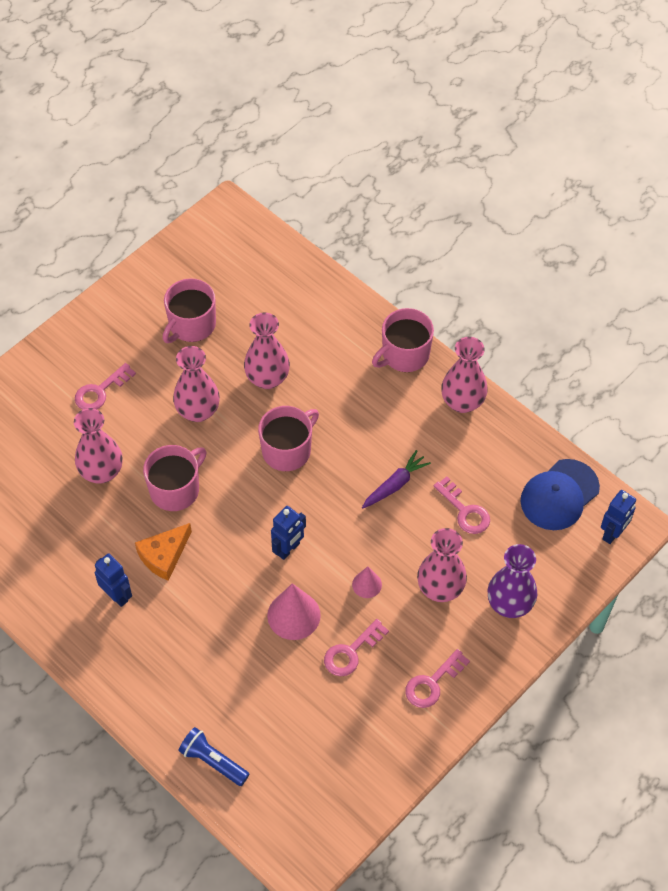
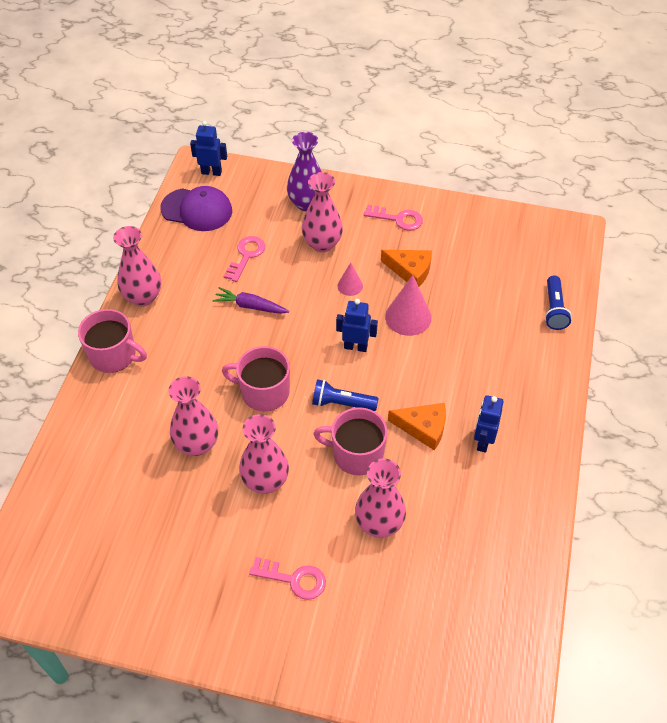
camera: 120 degrees left, 5 degrees down
pink mug [163,279,216,343] -> none
pink key [324,619,389,676] -> orange cheese [381,250,432,287]
blue cap [520,459,600,530] -> purple cap [160,186,232,231]
none -> blue flashlight [312,379,379,411]

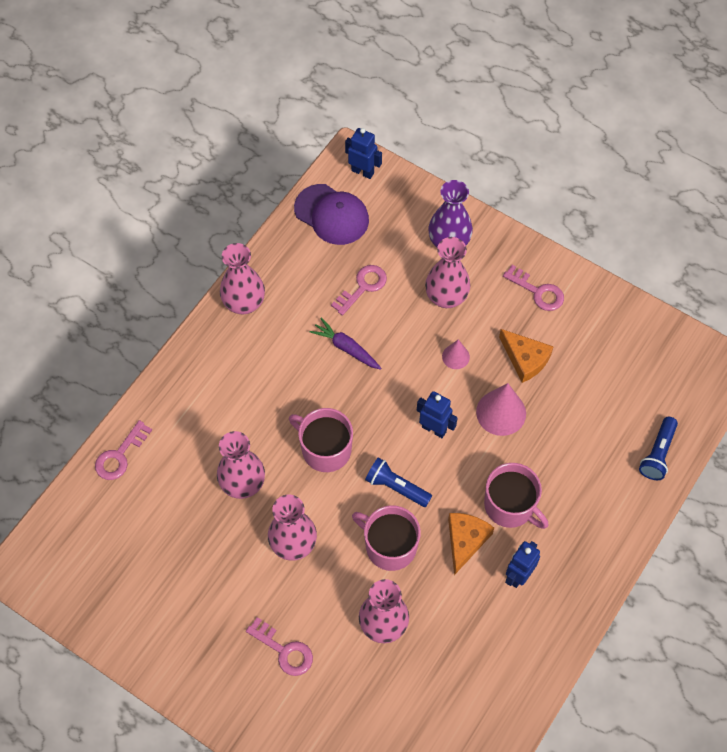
camera: 20 degrees right, 10 degrees up
pink mug [78,309,147,373] -> pink mug moved to [484,463,549,529]
orange cheese [388,403,446,450] -> orange cheese turned 105 degrees counterclockwise [448,513,494,575]
none -> pink key [95,420,152,480]

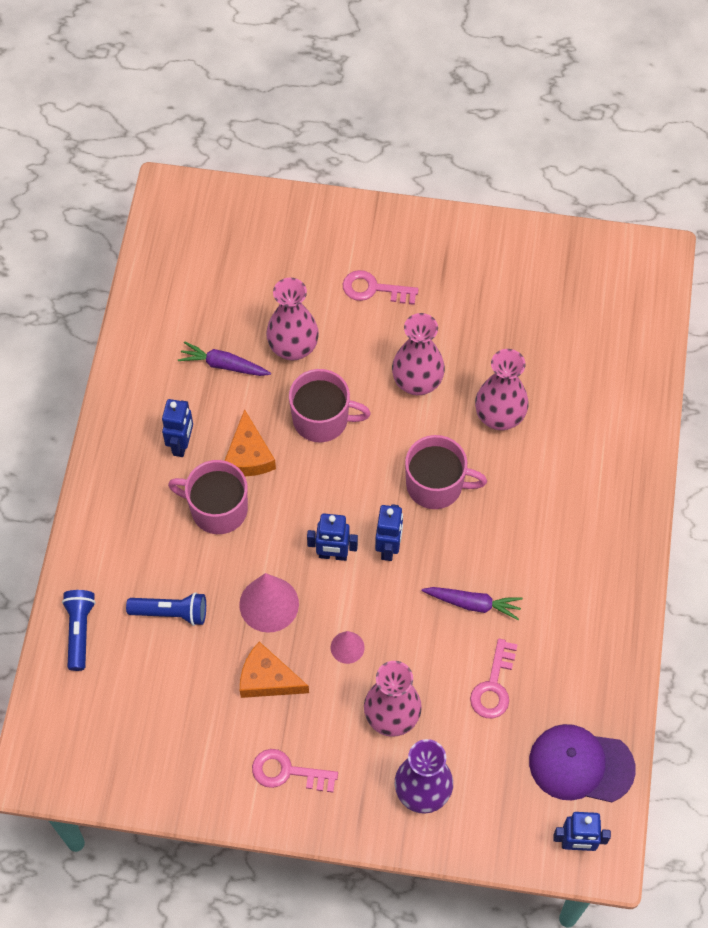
camera: 155 degrees right, 0 degrees up
pink key [95,420,152,480] -> none
pink vase [220,243,265,314] -> none
blue flashlight [365,458,432,507] -> blue flashlight moved to [126,592,206,626]
none -> purple carrot [178,341,271,376]
none -> blue robot [375,504,403,561]

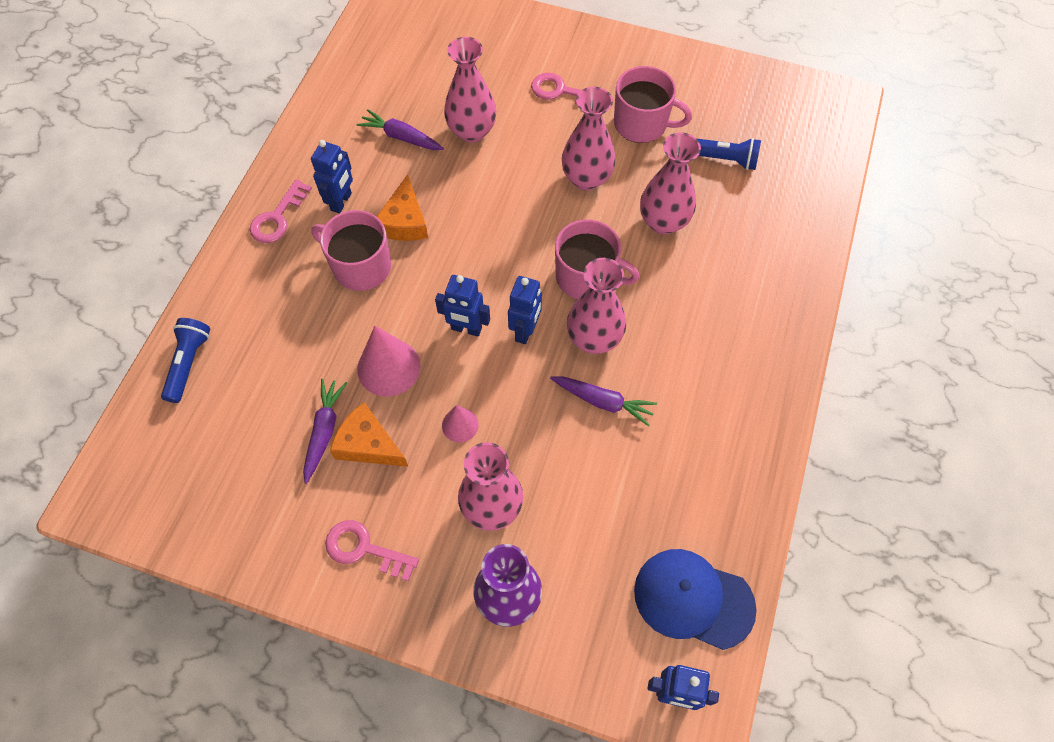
camera: 10 degrees right, 0 degrees up
blue flashlight [126,592,206,626] -> blue flashlight moved to [696,138,761,170]
pink mug [289,369,371,442] -> pink mug moved to [614,66,692,143]
pink key [470,639,518,719] -> pink key moved to [250,179,312,243]
purple cap [529,724,636,802] -> blue cap [634,549,757,650]
none -> purple carrot [303,379,347,484]
none -> pink vase [567,258,626,354]

